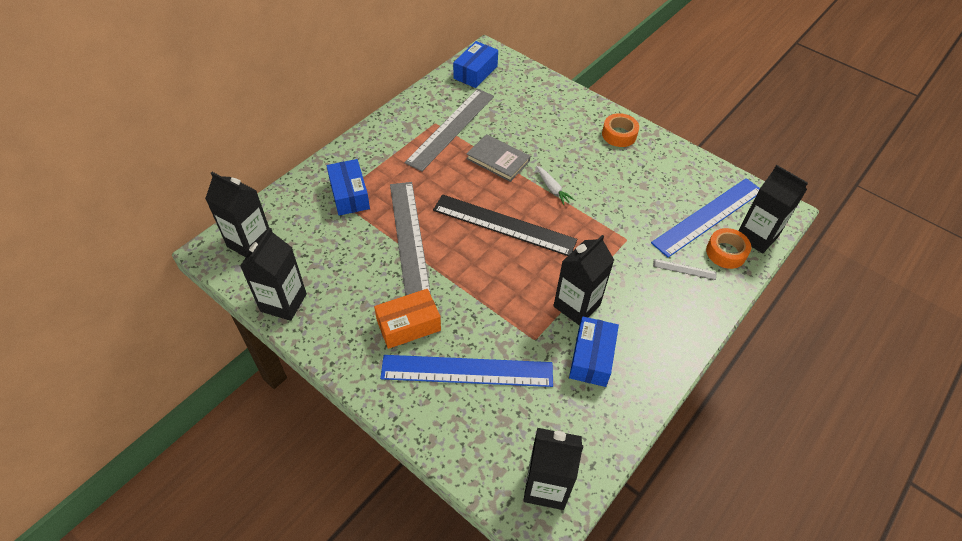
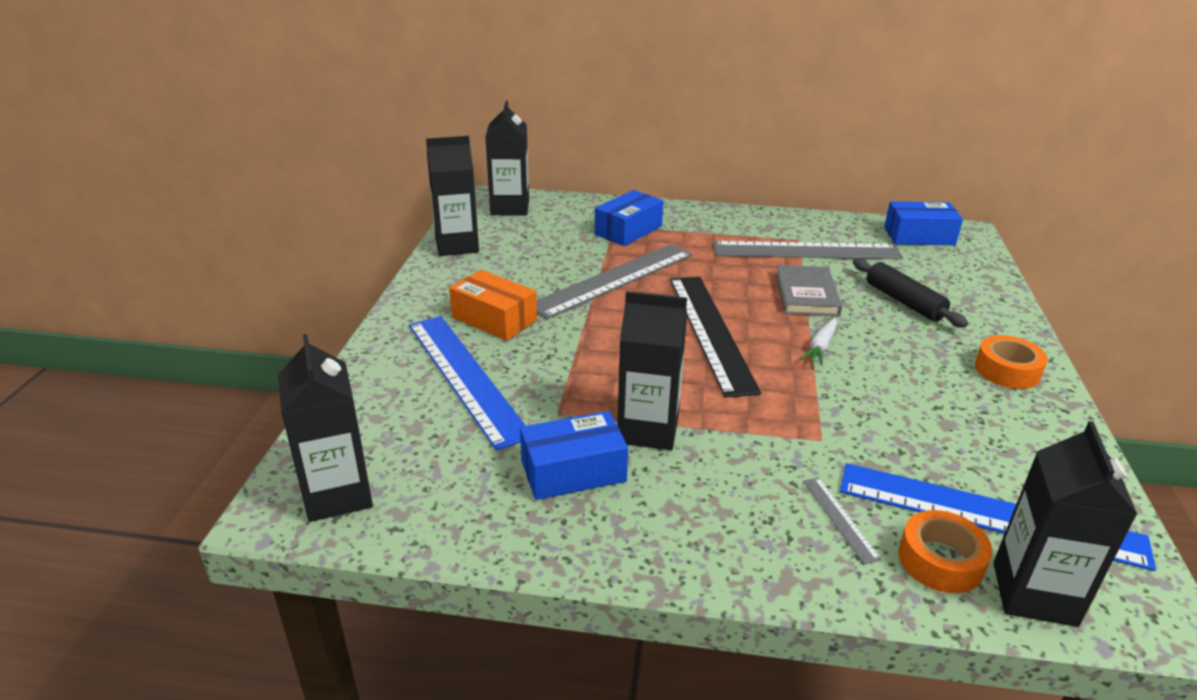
camera: 60 degrees right, 20 degrees down
none -> black rolling pin [853,258,968,327]

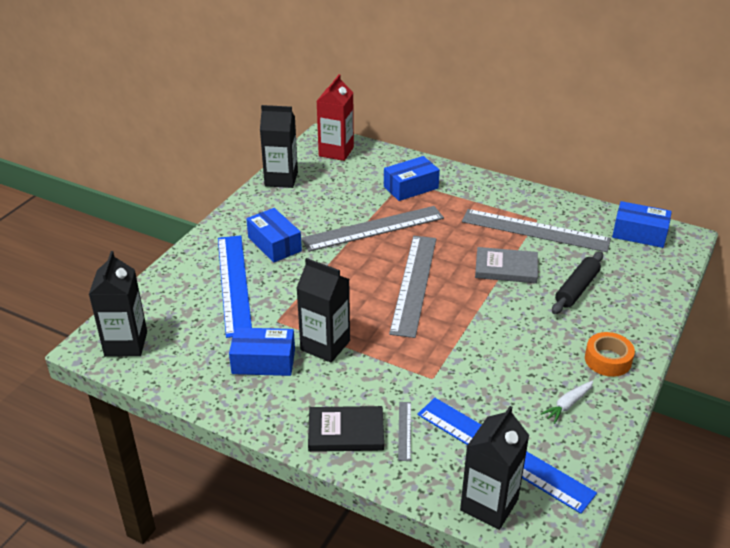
camera: 20 degrees right, 5 degrees up
orange box [449,270,537,341] -> blue box [246,208,302,263]
black carton [485,101,529,216] -> red carton [317,74,354,161]
black ruler [670,277,761,398] -> grey ruler [389,236,436,338]
grey book [776,265,842,316] -> grey book turned 75 degrees clockwise [475,247,538,283]
white carrot [800,318,837,365] -> white carrot moved to [541,381,593,424]
black rolling pin [853,258,968,327] -> black rolling pin turned 45 degrees clockwise [552,252,603,314]
orange tape [898,510,992,593] -> none
none -> black book [308,406,384,452]

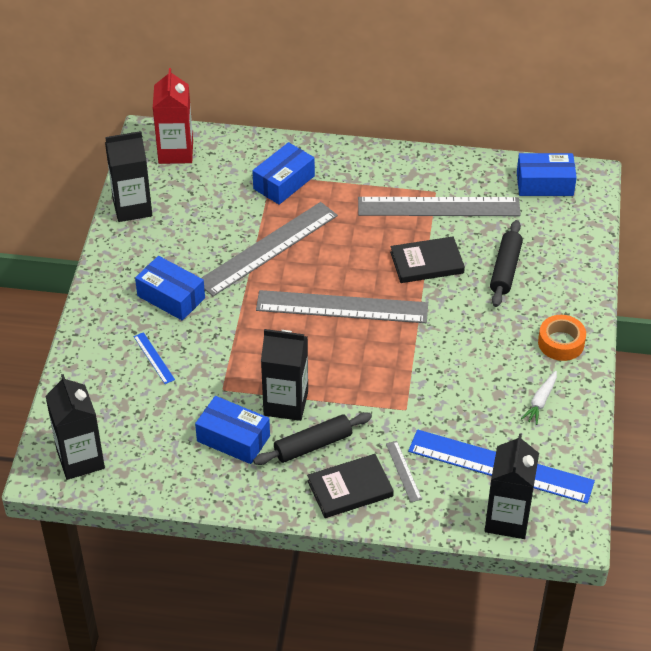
camera: 20 degrees left, 10 degrees up
blue ruler [218,235,252,338] -> blue ruler [134,332,175,384], size x0.41
blue box [229,327,295,376] -> blue box turned 45 degrees clockwise [195,396,270,464]
grey ruler [389,236,436,338] -> grey ruler turned 75 degrees counterclockwise [256,290,428,323]
grey book [475,247,538,283] -> black book [390,236,465,283]
none -> black rolling pin [253,412,372,465]

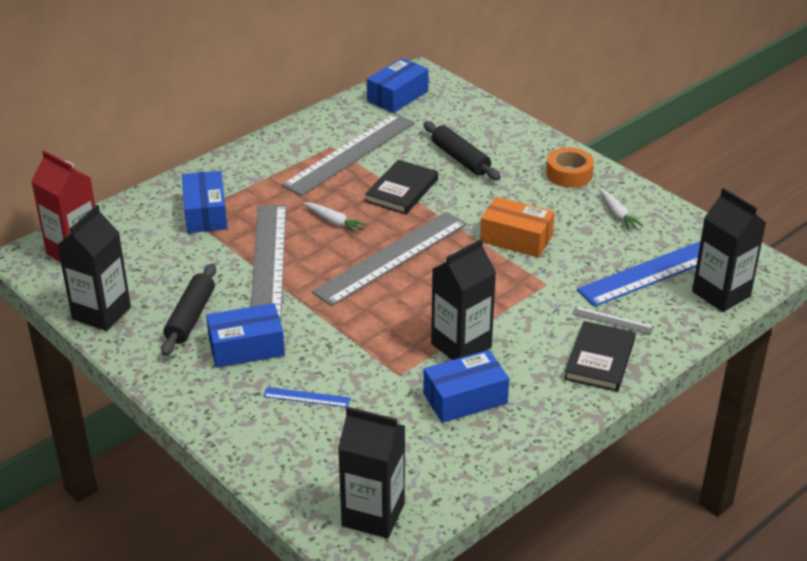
camera: 50 degrees left, 10 degrees down
black rolling pin [253,412,372,465] -> black rolling pin moved to [161,263,216,356]
none -> white carrot [304,203,367,233]
none -> orange box [480,197,555,258]

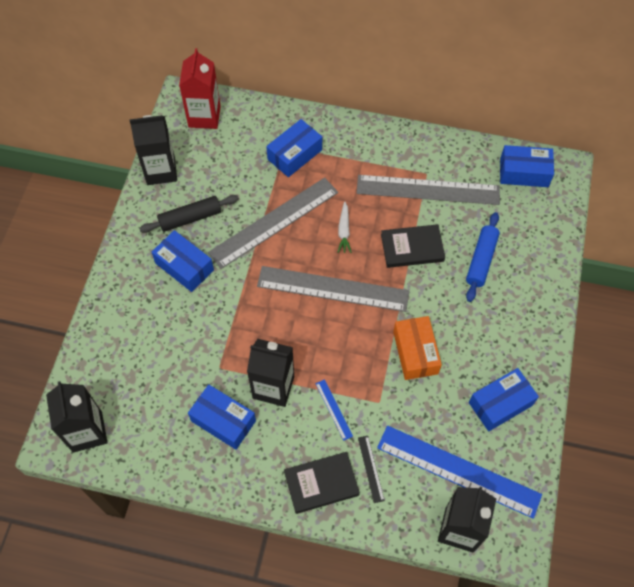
camera: 55 degrees right, 25 degrees up
blue ruler [263,387,351,407] -> blue ruler moved to [315,379,353,441]
black rolling pin [423,121,501,180] -> blue rolling pin [466,212,500,302]
orange tape [546,148,594,188] -> none
grey ruler [572,306,654,335] -> black ruler [358,436,385,503]
white carrot [599,188,644,230] -> blue box [469,368,539,431]

